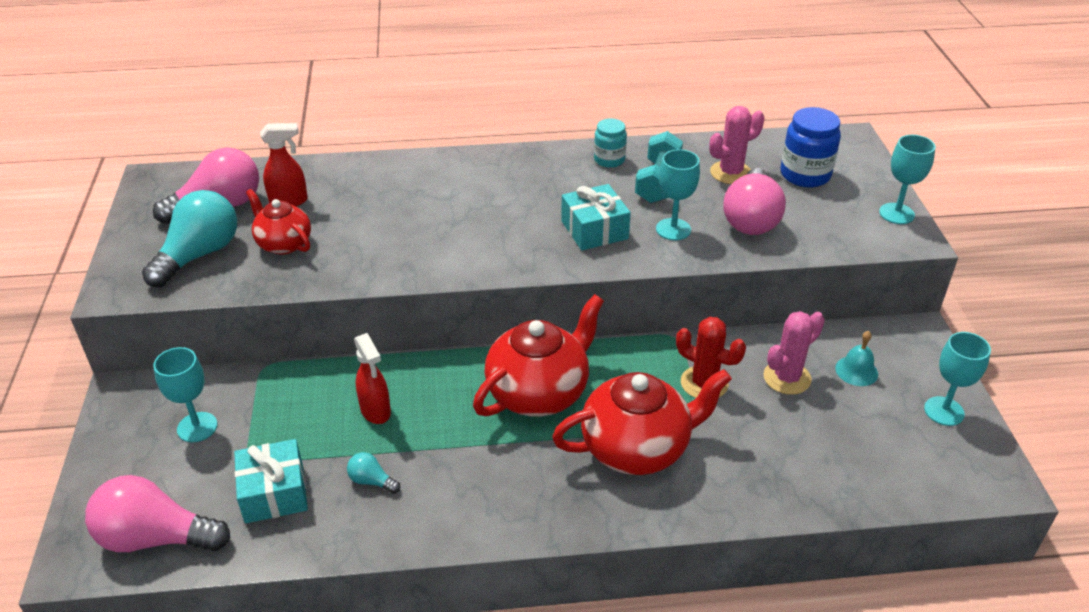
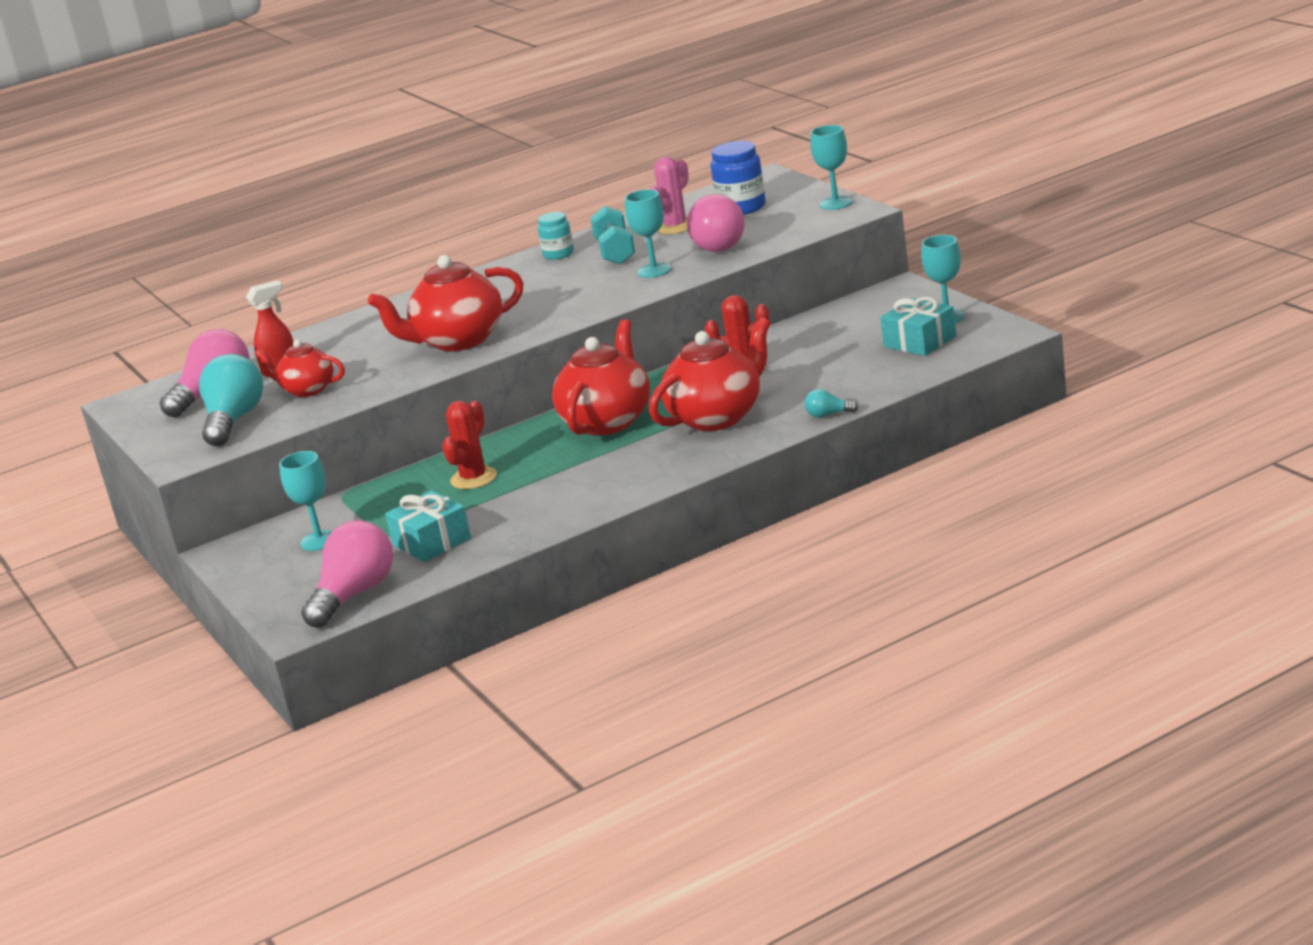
camera: 20 degrees left, 15 degrees down
pink light bulb [85,475,230,552] -> pink light bulb turned 135 degrees clockwise [301,520,393,628]
turquoise light bulb [347,452,400,494] -> turquoise light bulb moved to [805,389,858,418]
red spray bottle [354,333,391,424] -> red cactus [442,401,497,489]
turquoise gift [561,184,631,250] -> turquoise gift moved to [880,297,956,356]
pink cactus [763,311,825,395] -> none
turquoise bell [835,331,878,386] -> none
none -> red teapot [368,255,524,351]

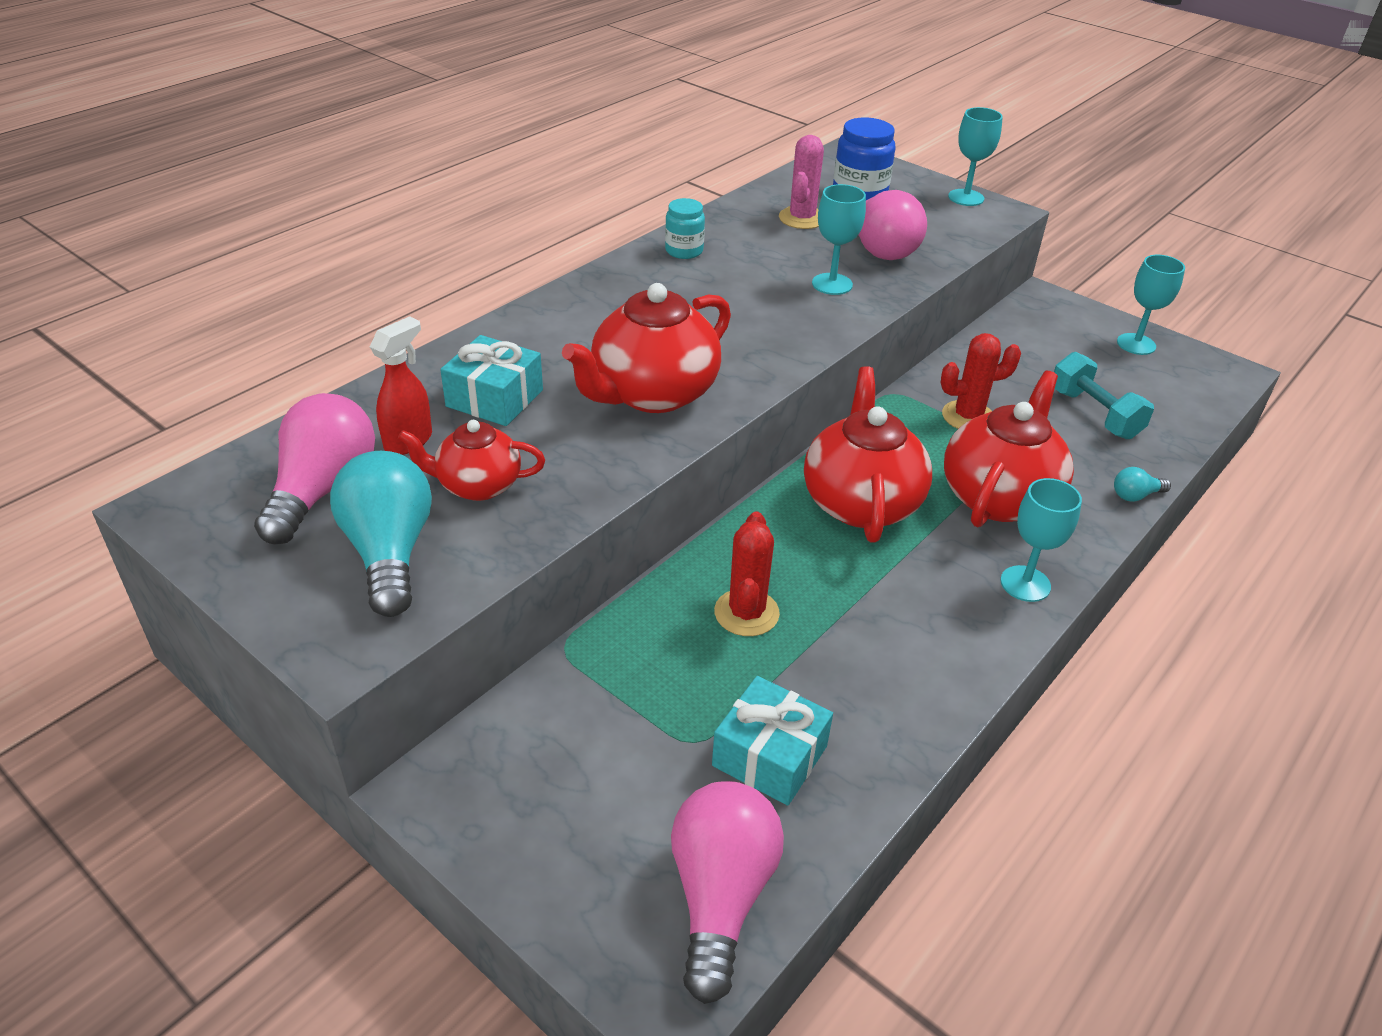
camera: 25 degrees left, 15 degrees up
turquoise goblet [279,451,332,551] -> turquoise goblet moved to [1000,478,1082,602]
turquoise dumbbell [591,206,635,264] -> turquoise dumbbell moved to [1054,352,1154,439]
turquoise gift [880,297,956,356] -> turquoise gift moved to [440,335,543,426]

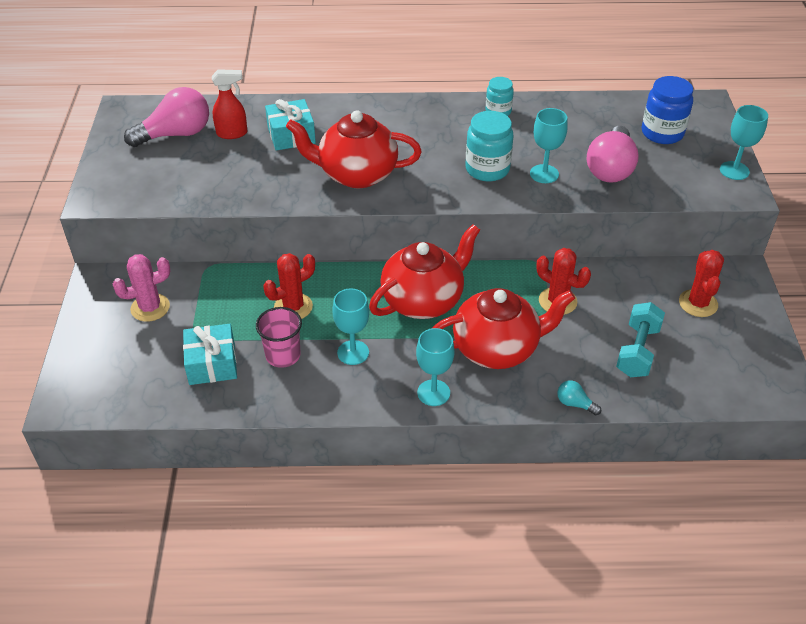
camera: 50 degrees right, 5 degrees up
turquoise light bulb [330,451,432,617] -> none
red teapot [398,420,545,501] -> none
pink light bulb [671,781,784,1004] -> none
pink cactus [779,135,824,229] -> pink cactus moved to [113,254,170,322]
turquoise goblet [1117,255,1185,355] -> turquoise goblet moved to [332,288,369,365]
none -> pink cup [256,307,302,368]
none -> turquoise jar [465,111,514,181]
none -> red cactus [679,250,724,317]

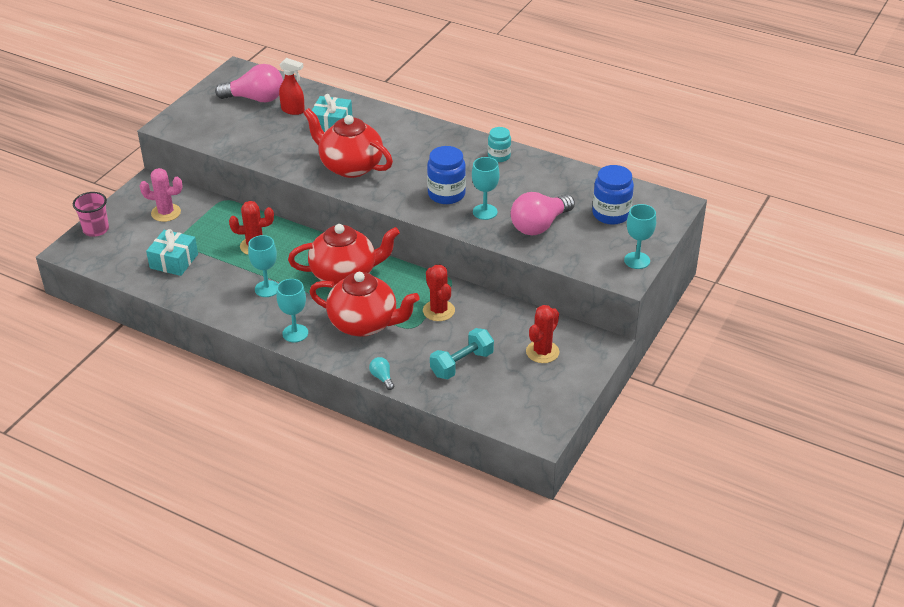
camera: 30 degrees right, 5 degrees down
pink cup [256,307,302,368] -> pink cup moved to [73,192,109,237]
turquoise jar [465,111,514,181] -> blue jar [427,146,466,204]

